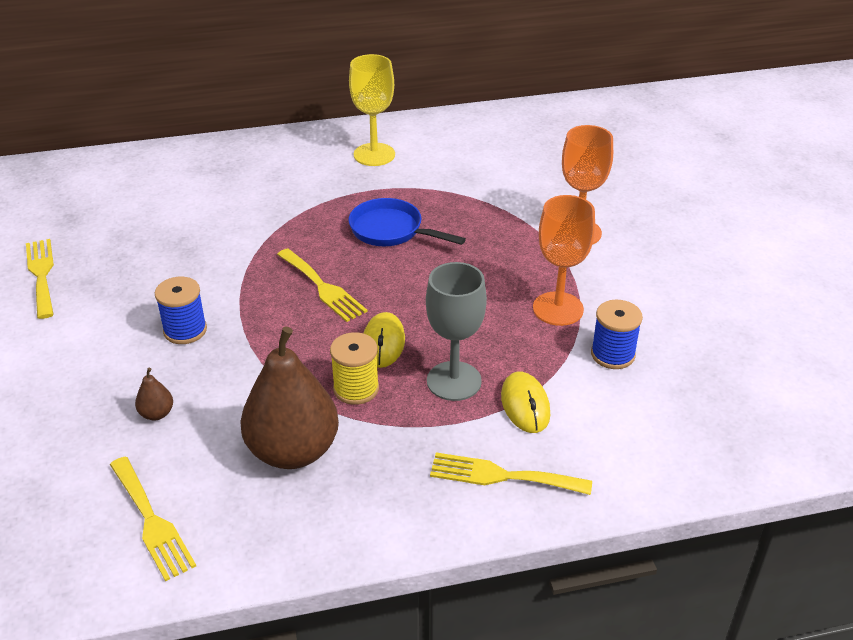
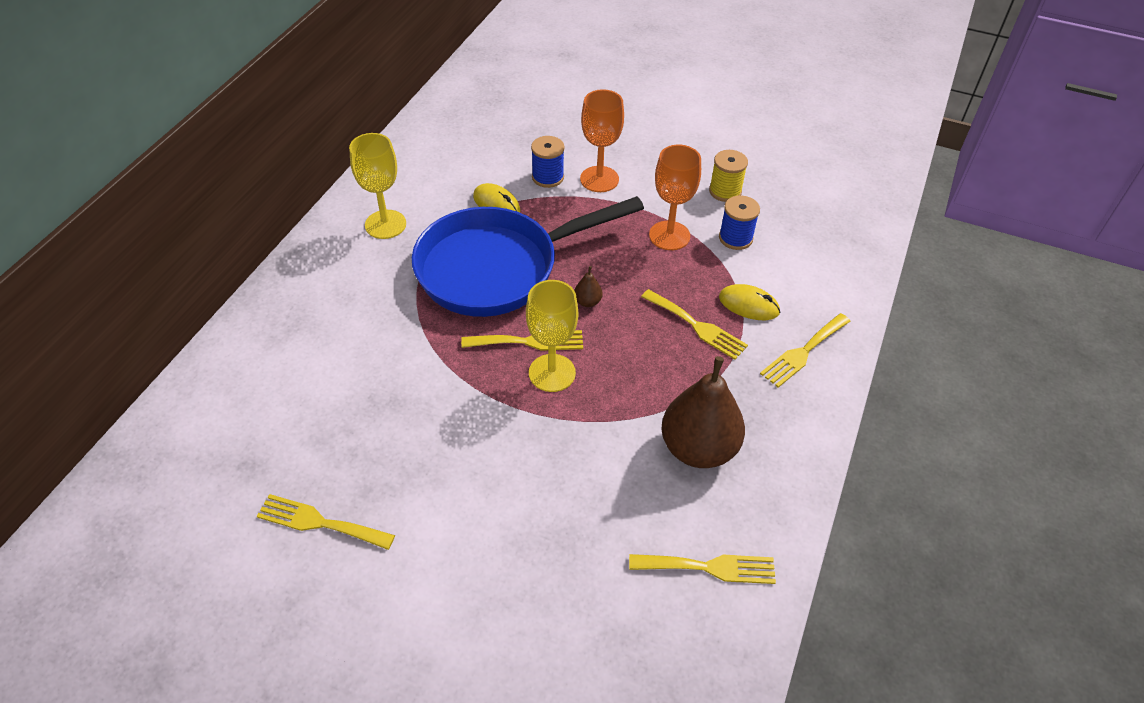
camera: 55 degrees left, 10 degrees up
brown pear [135,368,173,420] -> brown pear moved to [574,266,602,307]
blue spool [155,277,207,344] -> blue spool moved to [531,136,565,188]
yellow spool [330,332,379,405] -> yellow spool moved to [709,150,748,202]
blue pan [349,198,466,246] -> blue pan [412,196,644,317], size x2.07
yellow mouse [364,312,405,368] -> yellow mouse moved to [473,183,520,213]
grey goblet [426,262,487,401] -> yellow fork [641,289,748,359]
none -> yellow goblet [526,280,578,392]

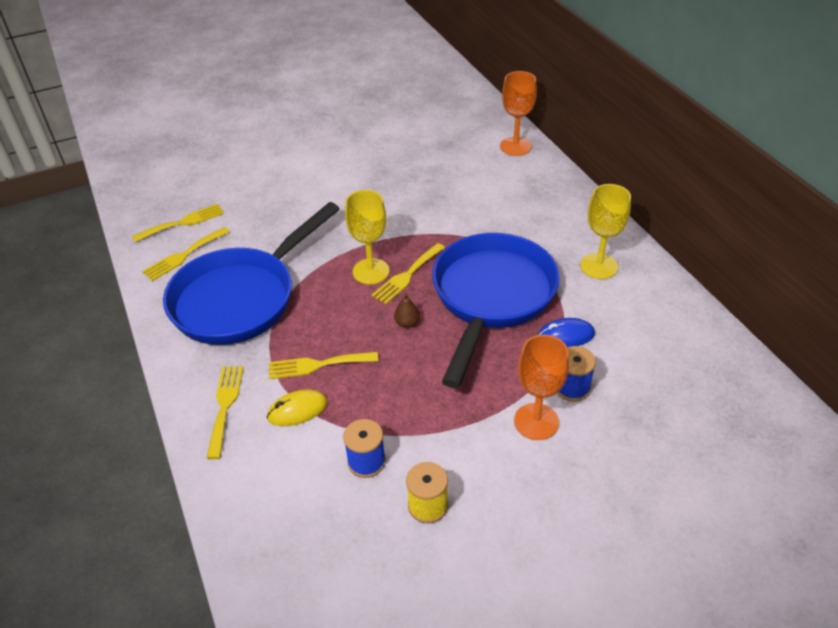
camera: 135 degrees right, 5 degrees down
yellow fork [256,494,395,550] -> yellow fork moved to [132,204,224,242]
yellow mouse [473,183,520,213] -> blue mouse [538,318,595,347]
orange goblet [649,145,701,250] -> orange goblet moved to [500,71,537,156]
brown pear [661,356,745,468] -> blue pan [163,202,340,345]

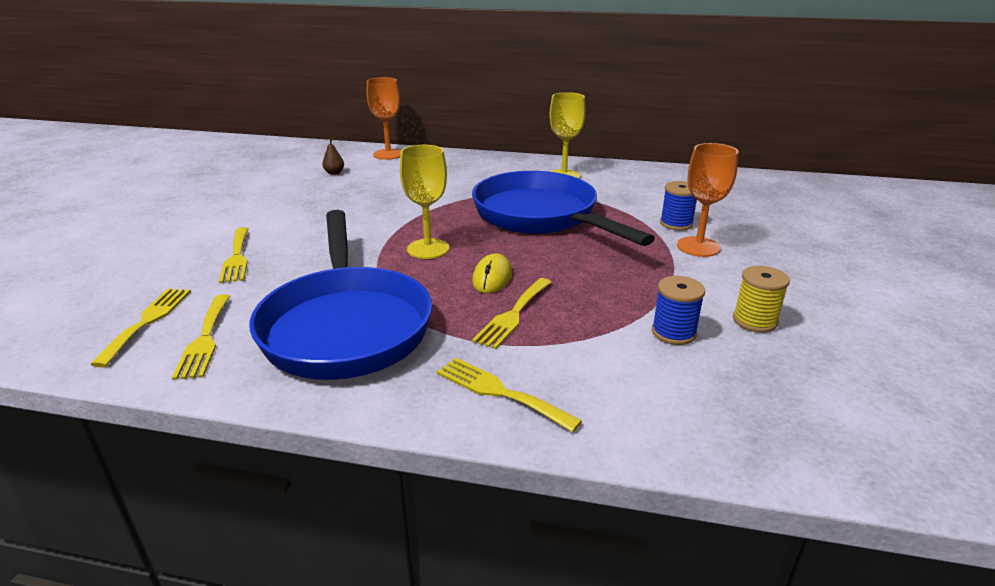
camera: 55 degrees left, 15 degrees down
yellow mouse [267,390,328,426] -> yellow mouse moved to [472,253,512,293]
yellow fork [372,243,445,304] -> yellow fork moved to [219,227,249,283]
brown pear [394,293,420,328] -> brown pear moved to [322,138,344,175]
blue mouse [538,318,595,347] -> none

